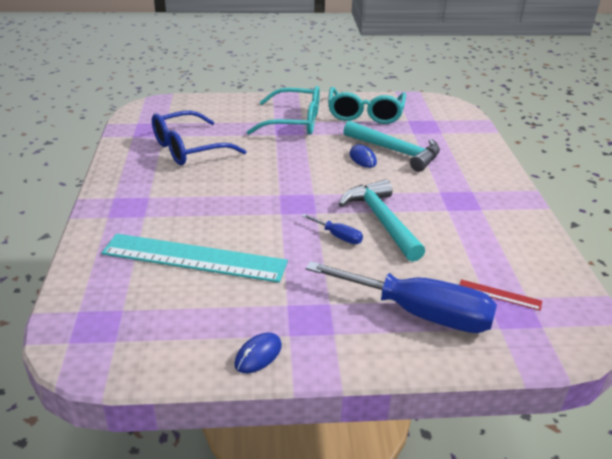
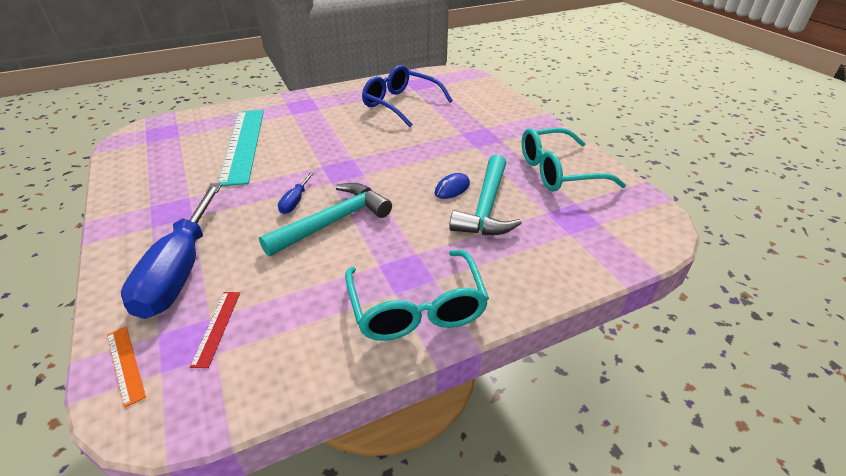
camera: 70 degrees right, 5 degrees up
blue mouse [234,333,282,373] -> none
turquoise glasses [247,86,320,135] -> turquoise glasses moved to [345,250,489,341]
none -> orange ruler [107,327,146,408]

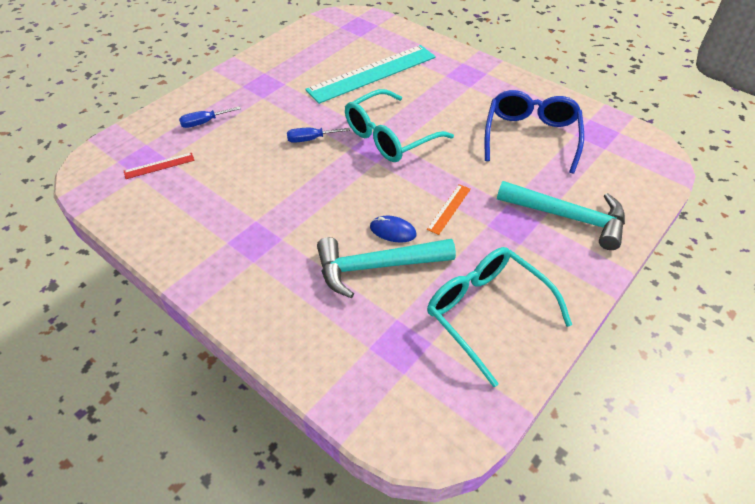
camera: 65 degrees right, 10 degrees up
orange ruler [107,327,146,408] -> orange ruler moved to [427,184,471,235]
blue screwdriver [121,183,222,319] -> blue screwdriver [179,106,241,128], size x0.42
turquoise hammer [259,183,392,256] -> turquoise hammer moved to [497,181,625,250]
turquoise glasses [345,250,489,341] -> turquoise glasses moved to [345,89,454,162]

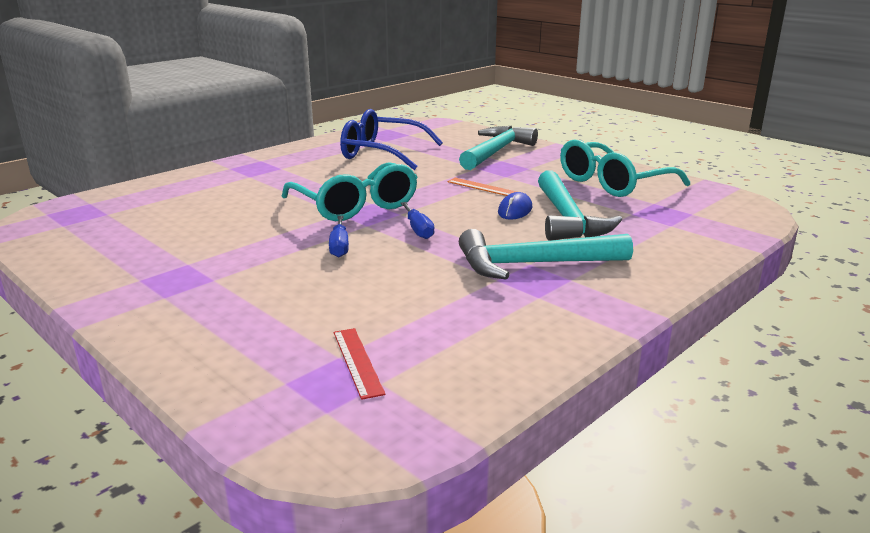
camera: 85 degrees left, 25 degrees down
blue screwdriver [179,106,241,128] -> blue screwdriver moved to [401,202,434,239]
turquoise ruler [305,45,436,104] -> none
none -> turquoise hammer [459,229,633,279]

